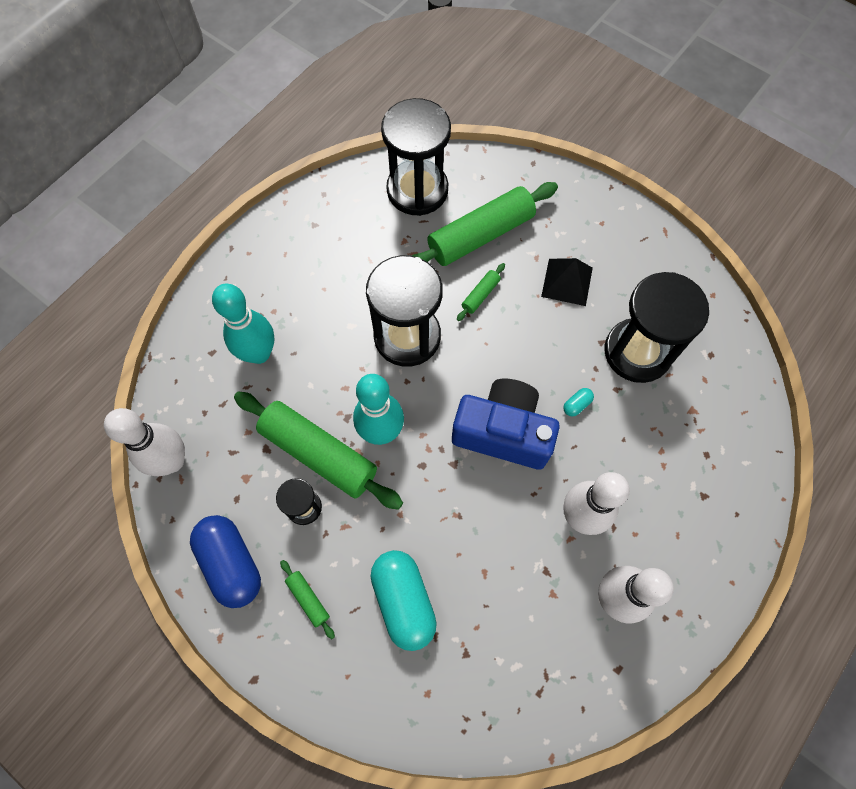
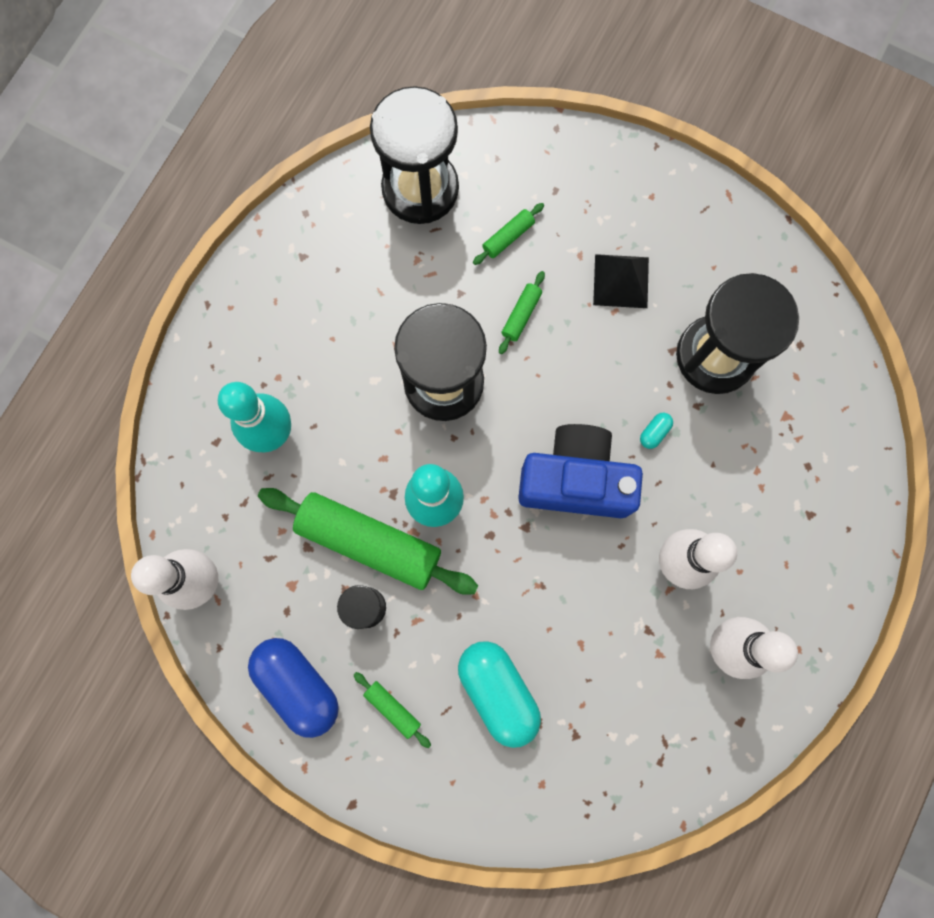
camera: 10 degrees left, 10 degrees up
green rolling pin [412,182,558,266] -> green rolling pin [473,203,544,265], size x0.43

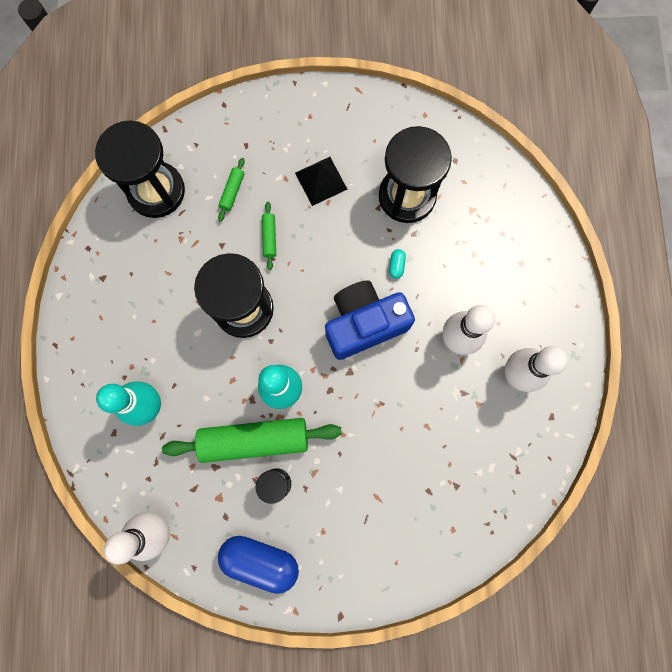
camera: 30 degrees left, 0 degrees up
green rolling pin [354,672,431,748] -> none
turquoise capsule [458,641,541,748] -> none

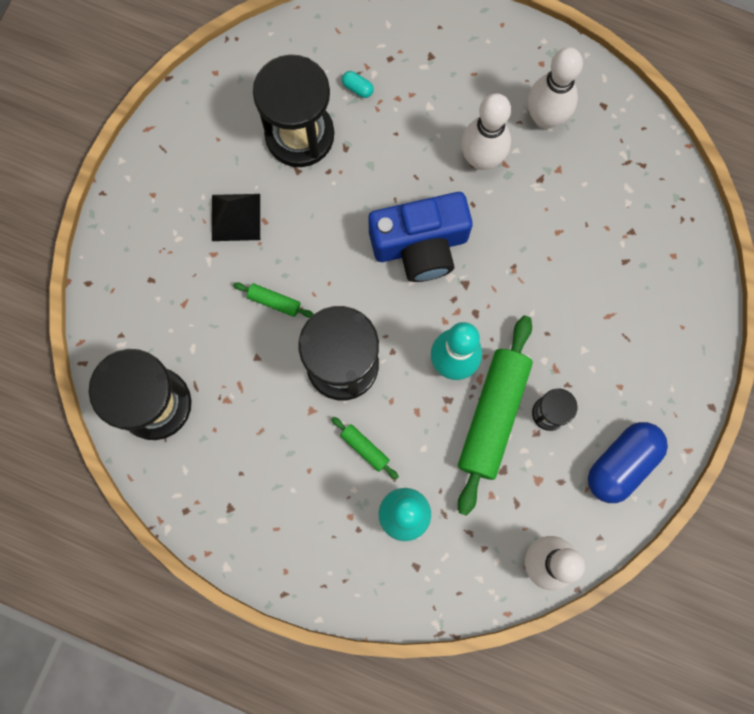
camera: 65 degrees left, 0 degrees up
green rolling pin [218,158,245,222] -> green rolling pin moved to [331,417,399,479]
blue camera [325,280,415,360] -> blue camera turned 105 degrees counterclockwise [368,192,473,282]
turquoise capsule [389,249,406,279] -> turquoise capsule moved to [342,71,374,98]

